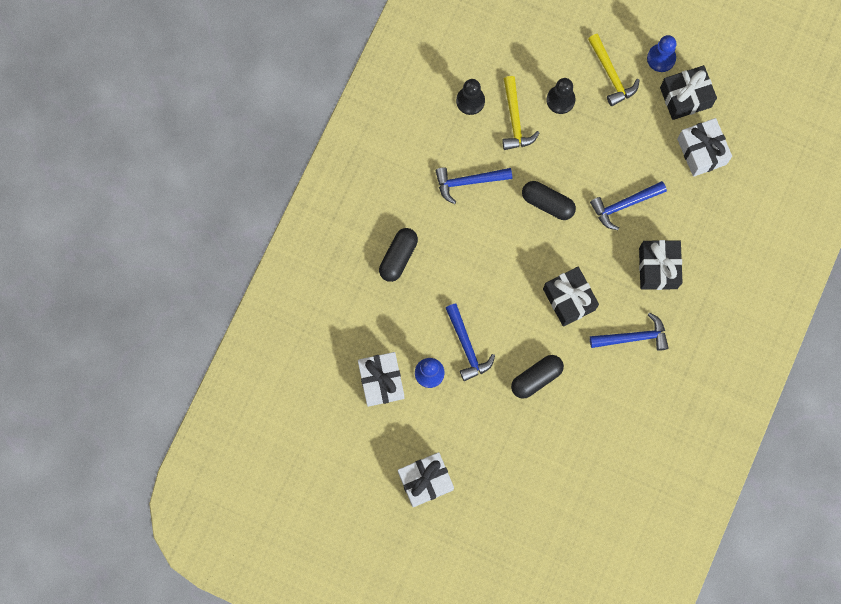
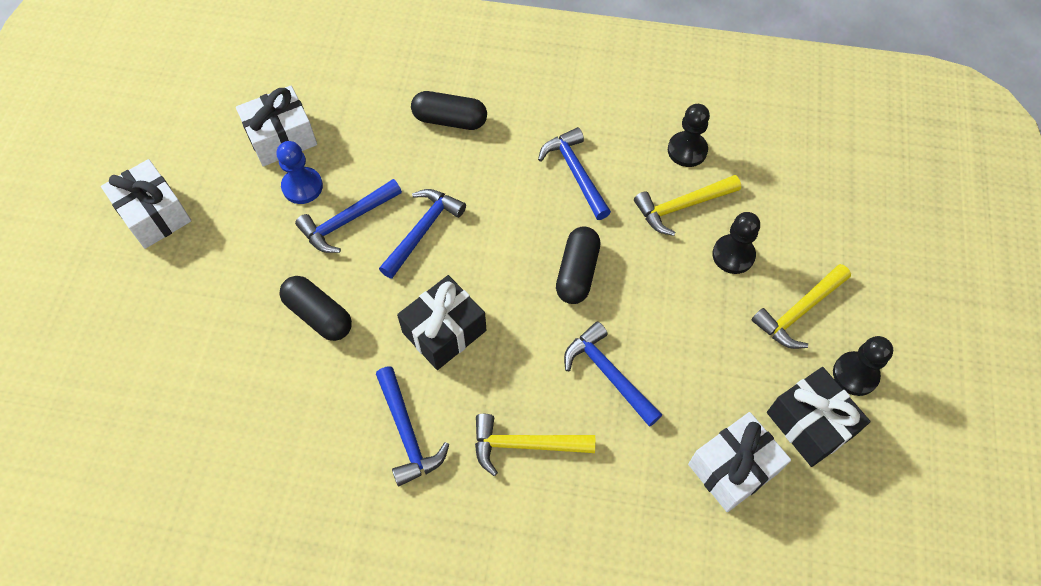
camera: 75 degrees right, 15 degrees down
black gift [639,240,683,290] -> yellow hammer [475,414,595,476]
blue pawn [647,35,677,72] -> black pawn [833,336,893,396]
none -> blue hammer [379,189,466,279]

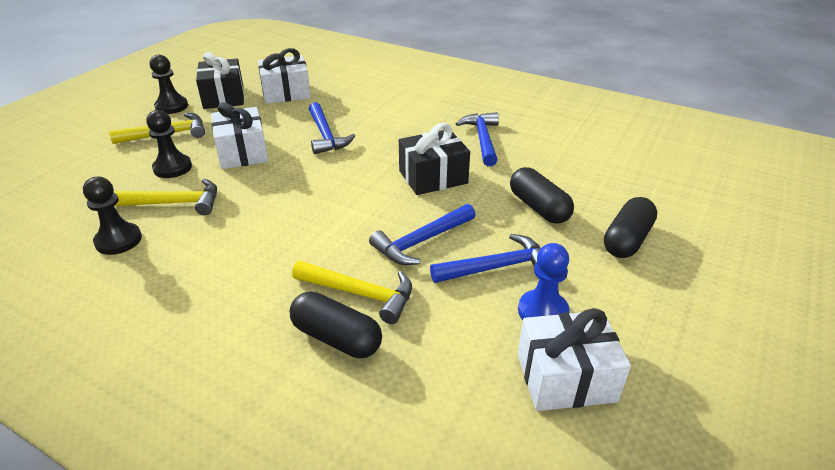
camera: 160 degrees left, 25 degrees down
white gift [101,159,191,249] -> white gift moved to [211,102,268,169]
yellow hammer [475,414,595,476] -> yellow hammer moved to [292,261,412,324]
blue hammer [538,127,611,220] -> none
black capsule [556,226,600,304] -> black capsule moved to [604,197,657,258]

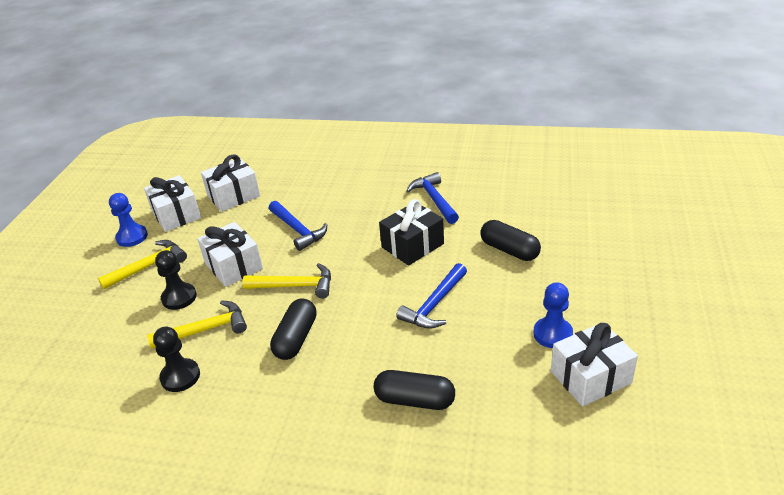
camera: 15 degrees left, 0 degrees up
black pawn [150,55,188,114] -> blue pawn [109,193,148,247]
black gift [196,52,244,109] -> white gift [144,175,201,232]
yellow hammer [292,261,412,324] -> yellow hammer moved to [243,263,331,299]
blue hammer [430,234,541,283] -> none
black capsule [604,197,657,258] -> black capsule moved to [270,299,317,360]

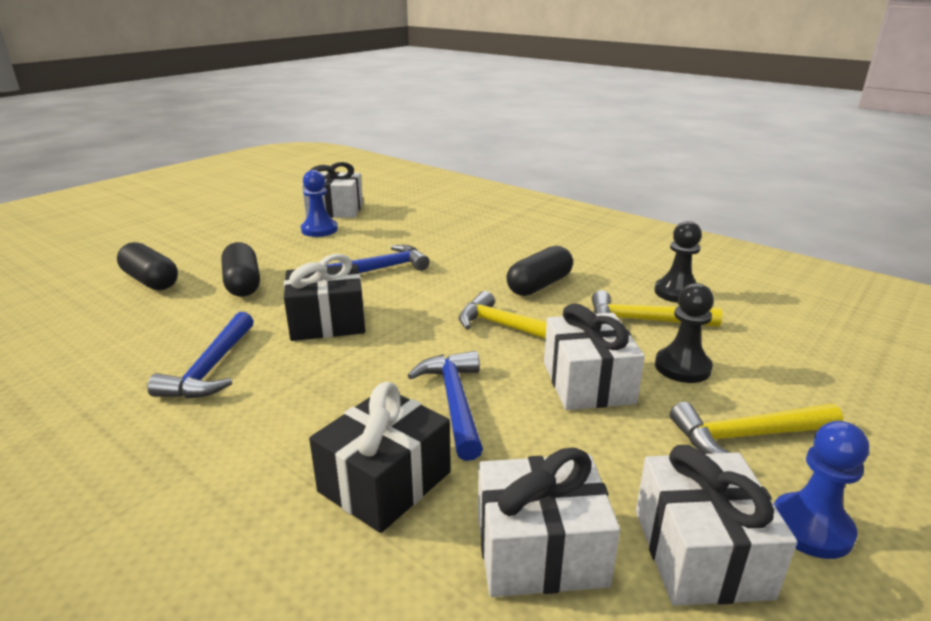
camera: 155 degrees left, 10 degrees down
black capsule [374,370,455,410] -> black capsule moved to [117,242,178,290]
none -> black gift [309,382,451,533]

